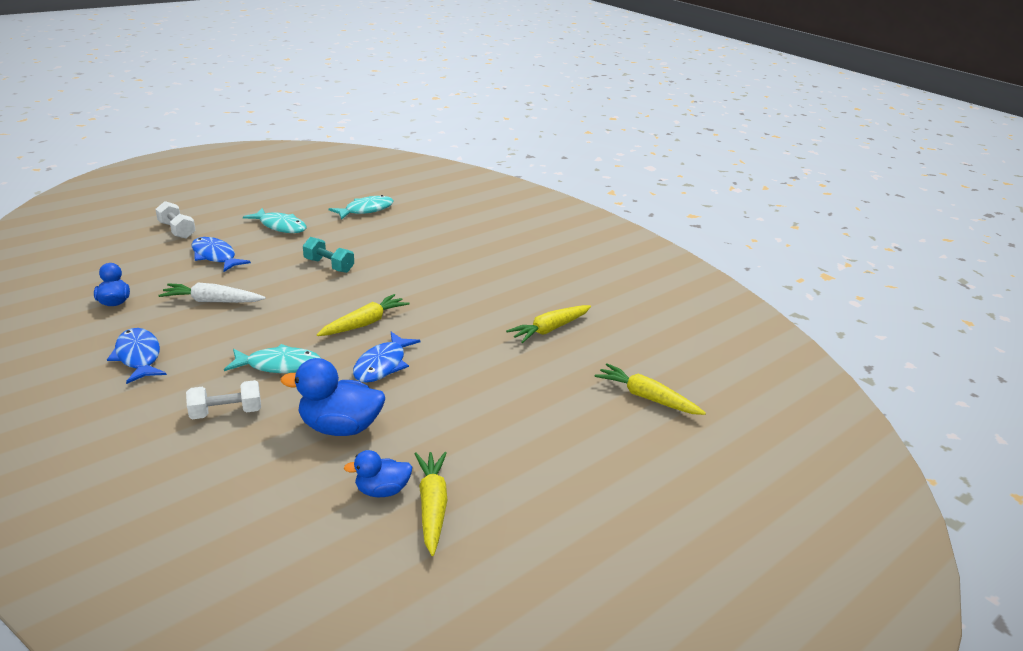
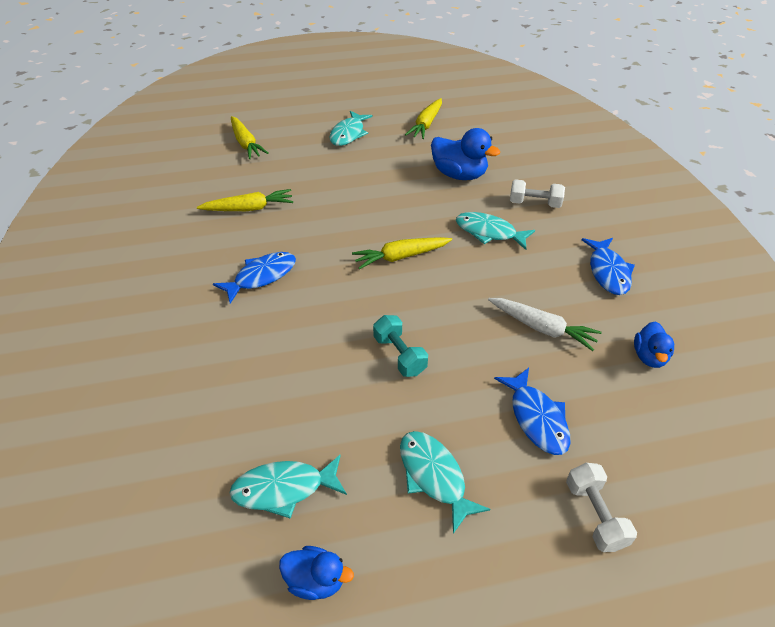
camera: 150 degrees left, 15 degrees up
blue duck [344,450,412,497] -> blue duck moved to [279,546,354,600]
blue fish [353,332,420,383] -> blue fish moved to [213,252,296,304]
none -> turquoise fish [329,111,373,146]

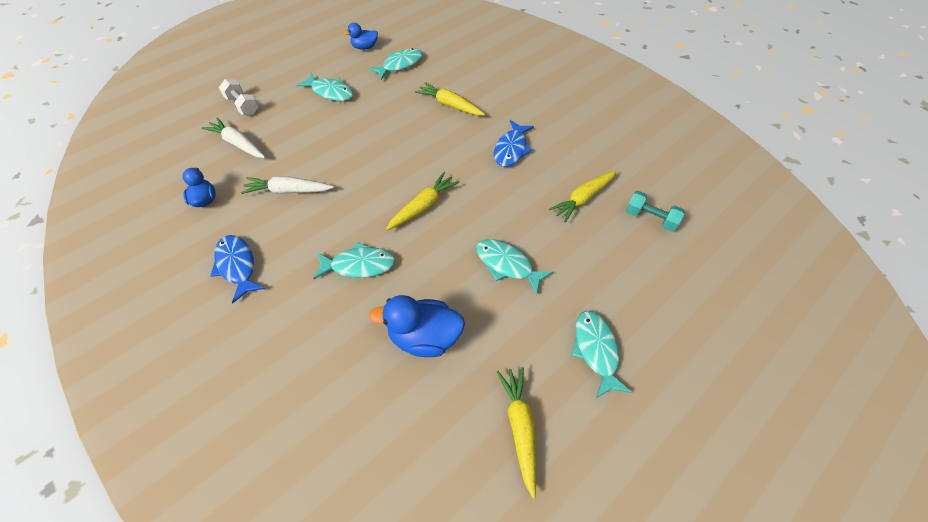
camera: 150 degrees right, 10 degrees up
yellow carrot [231,116,269,159] -> yellow carrot moved to [415,82,485,115]
turquoise dumbbell [373,315,428,377] -> turquoise dumbbell moved to [626,191,685,232]
blue fish [494,368,571,455] -> none
white dumbbell [510,179,565,208] -> none
none -> white carrot [202,117,265,158]
none -> turquoise fish [476,239,553,295]

